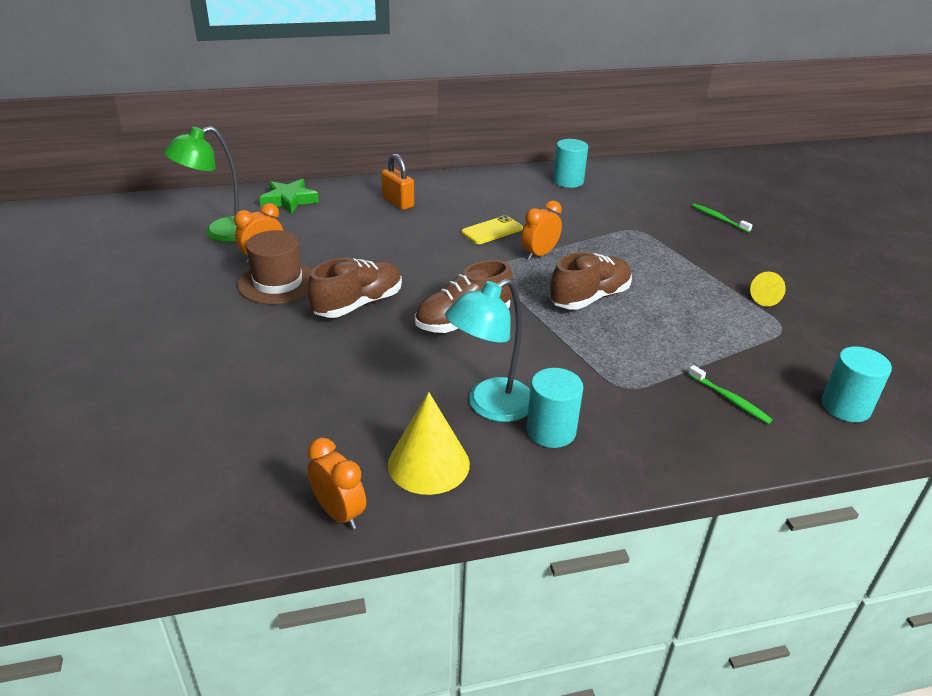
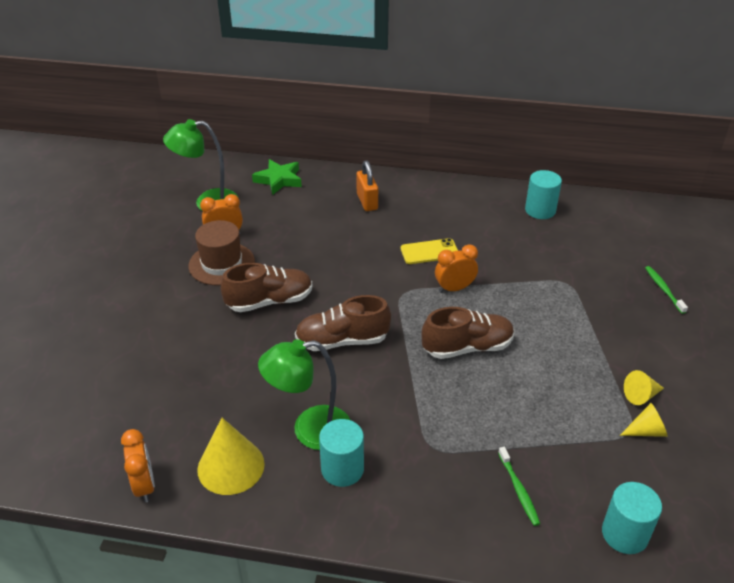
camera: 25 degrees right, 5 degrees up
turquoise lamp [445,278,530,422] -> green lamp [258,339,350,450]
none -> yellow cone [620,403,668,437]

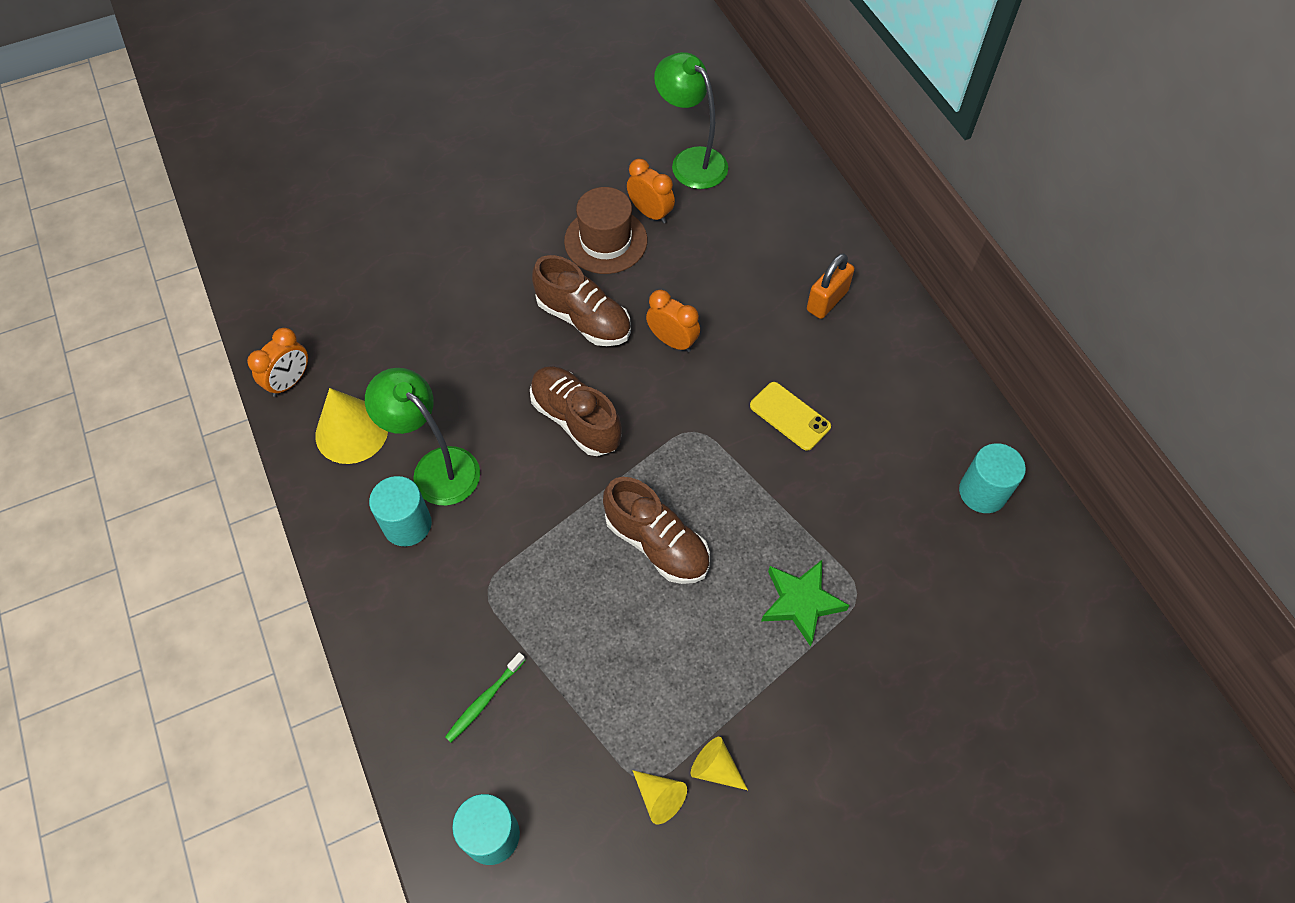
camera: 55 degrees right, 20 degrees up
green star [252,159,302,195] -> green star moved to [761,560,849,646]
orange clock [435,244,478,293] -> orange clock moved to [646,290,700,352]
green toothbrush [645,266,688,314] -> none

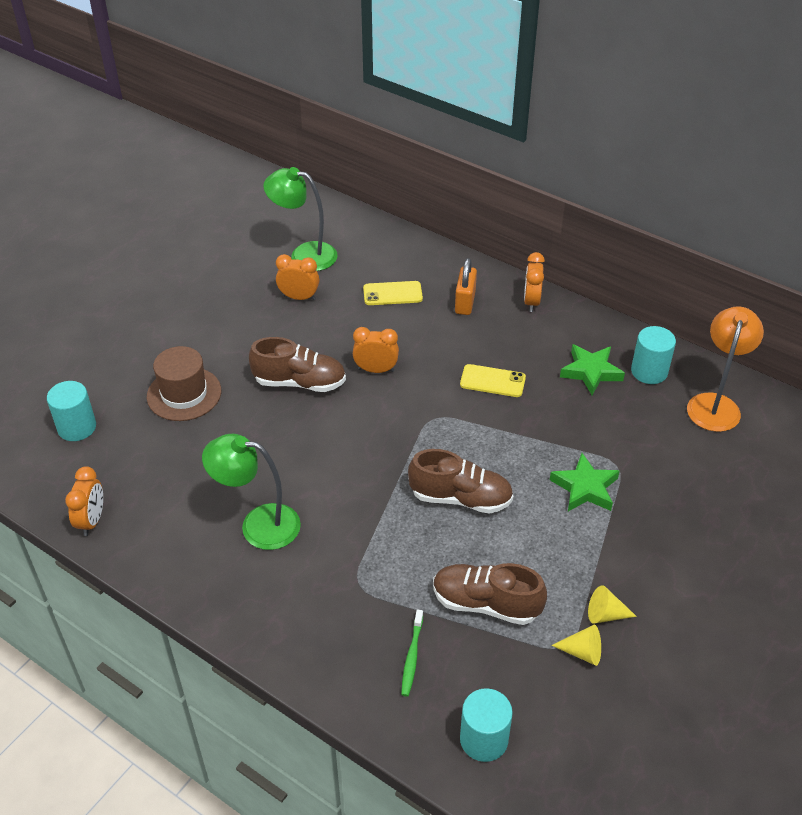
camera: 30 degrees left, 15 degrees down
yellow cone [315,388,388,464] -> none
turquoise cylinder [369,476,432,546] -> turquoise cylinder moved to [47,381,96,441]
brown shoe [530,366,622,456] -> brown shoe moved to [433,563,547,625]
brown hat [564,187,647,274] -> brown hat moved to [147,346,221,421]
none -> yellow phone [363,281,423,305]
none -> orange clock [524,252,545,312]
none -> green star [560,344,625,395]
none -> orange lamp [687,306,764,432]

